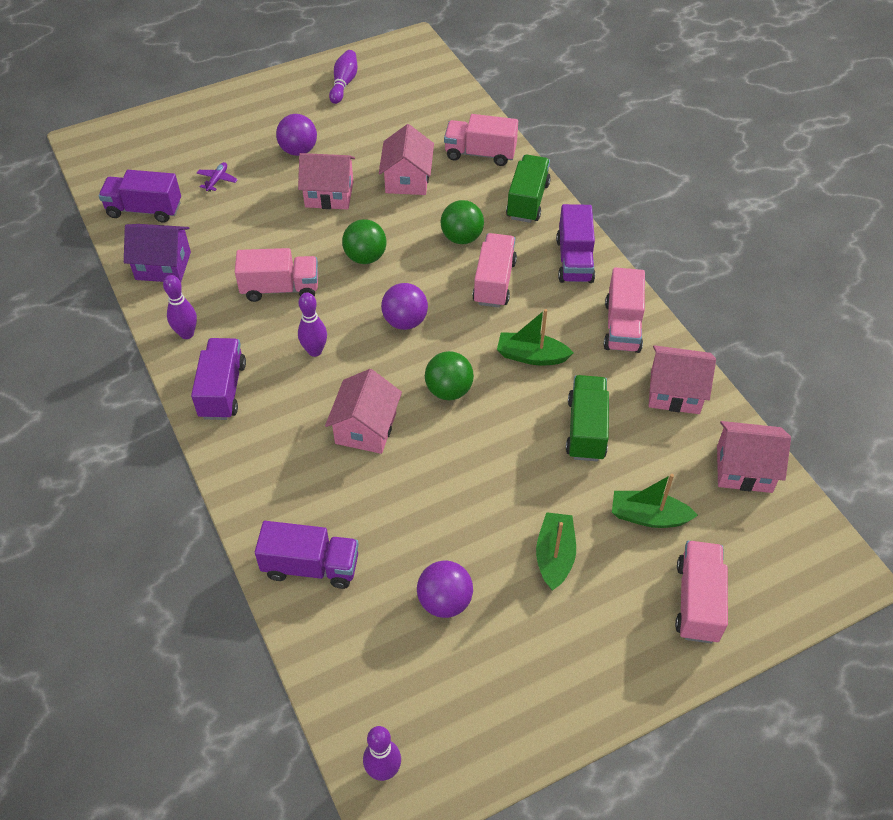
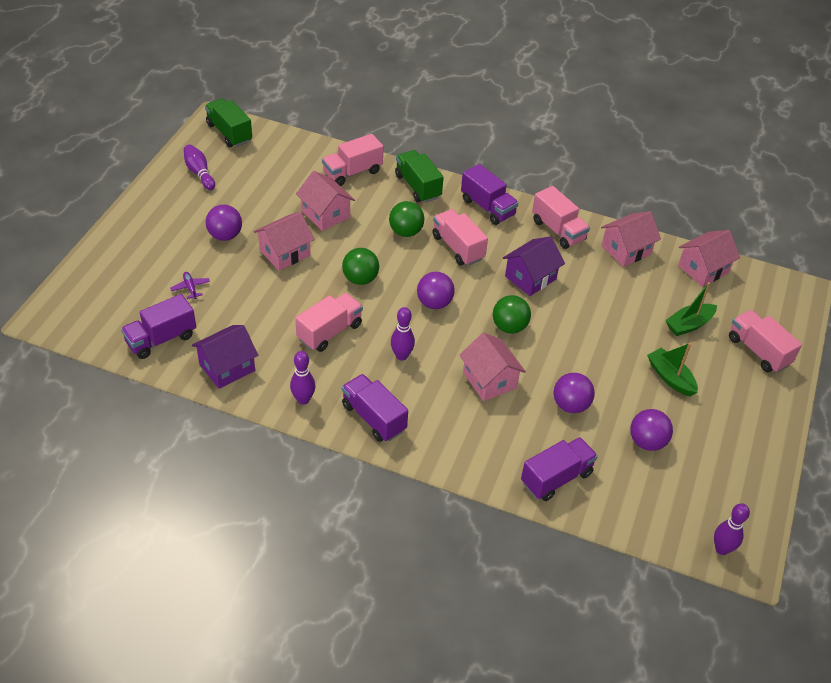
camera: 45 degrees left, 5 degrees down
green boat [497,309,574,365] -> purple house [503,236,565,296]
green truck [566,375,609,461] -> green truck moved to [205,98,252,147]
none -> purple ball [553,373,595,413]

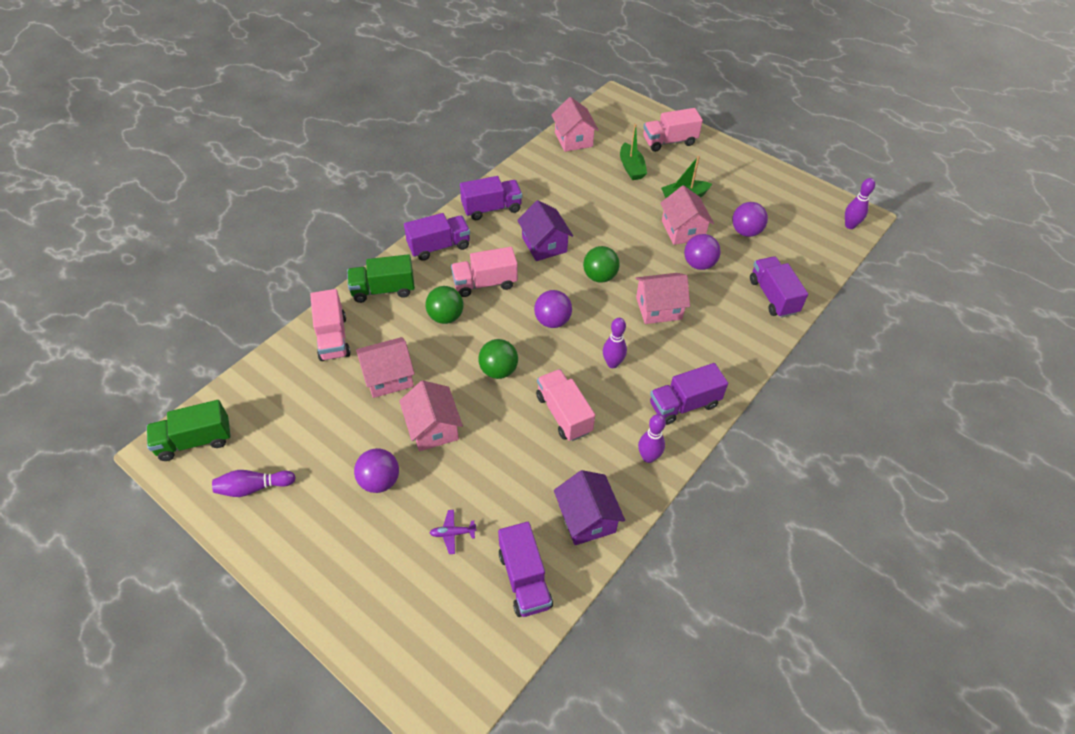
camera: 70 degrees left, 5 degrees up
pink truck [532,186,590,249] -> purple truck [460,176,522,220]
pink house [601,211,661,267] -> pink house moved to [660,185,714,245]

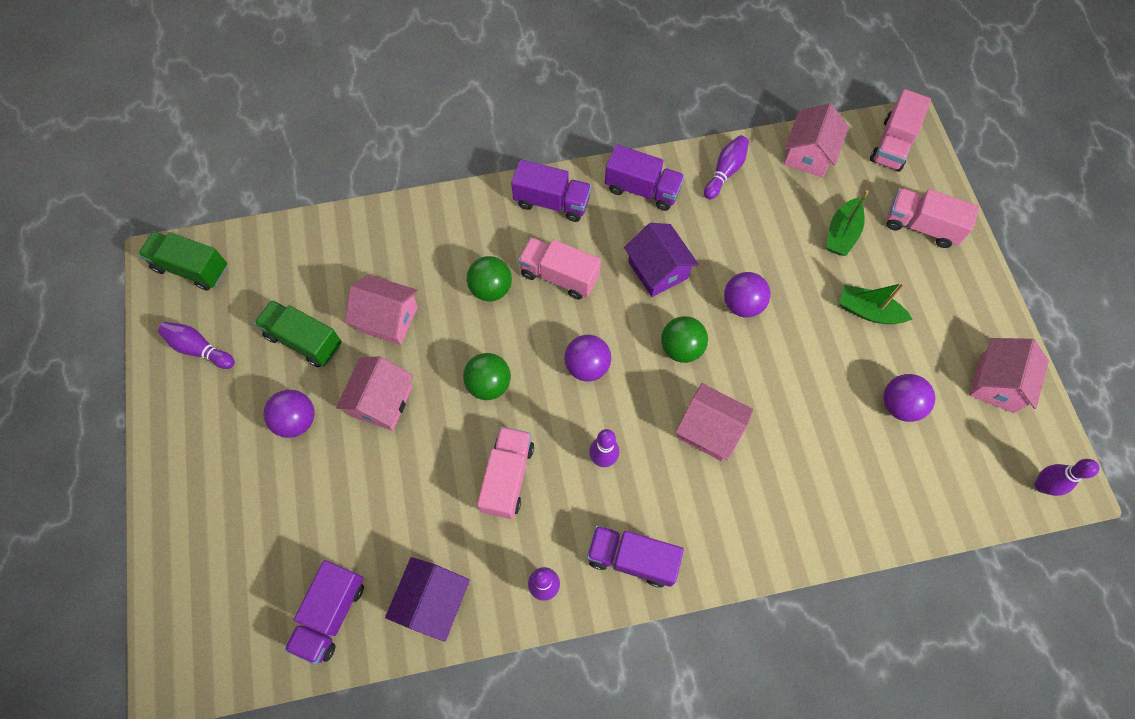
camera: 40 degrees right, 15 degrees up
pink truck [310,289,351,361] -> pink truck moved to [870,89,931,172]
green truck [347,254,415,303] -> green truck moved to [254,300,342,367]
purple plane [430,510,477,554] -> none
purple house [517,200,573,261] -> purple house turned 45 degrees counterclockwise [624,223,699,297]
pink house [660,185,714,245] -> pink house moved to [969,338,1049,413]
purple ball [684,234,721,270] -> purple ball moved to [724,272,771,317]
purple truck [750,256,808,318] -> none
none -> purple bowling pin [704,135,749,199]

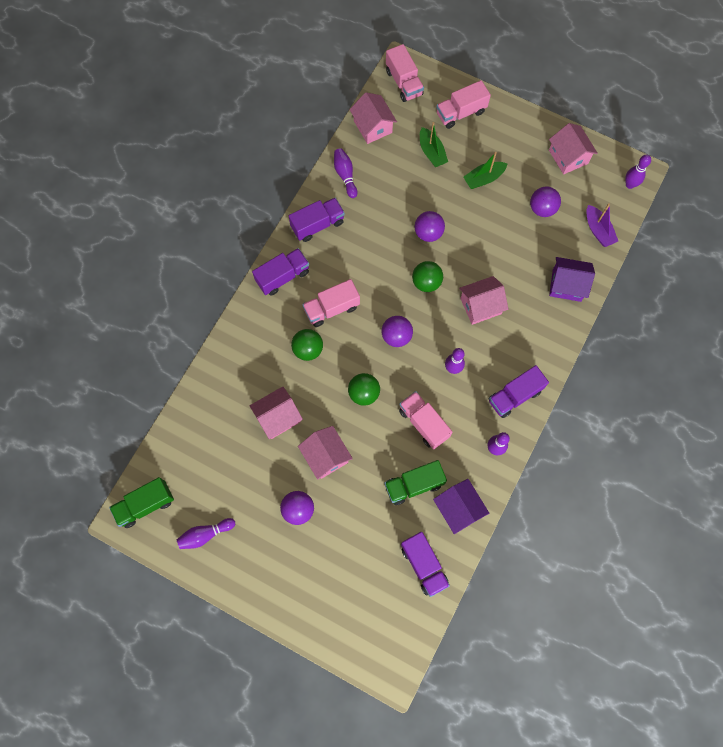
camera: 50 degrees left, 5 degrees up
green truck [254,300,342,367] -> green truck moved to [384,460,447,505]
purple house [624,223,699,297] -> purple house moved to [549,257,595,302]
none -> purple boat [586,203,618,247]

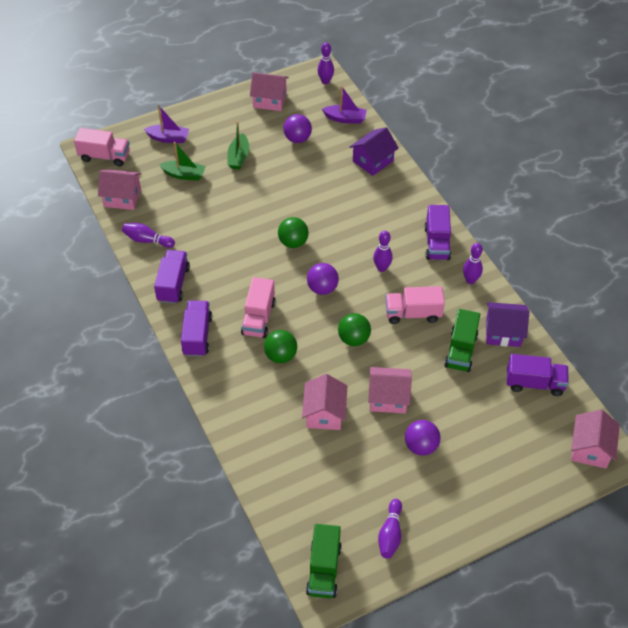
camera: 55 degrees left, 20 degrees down
purple ball [414,211,445,242] -> none
pink truck [436,80,491,129] -> purple boat [144,105,189,143]
pink house [459,276,509,325] -> pink house moved to [571,410,620,469]

